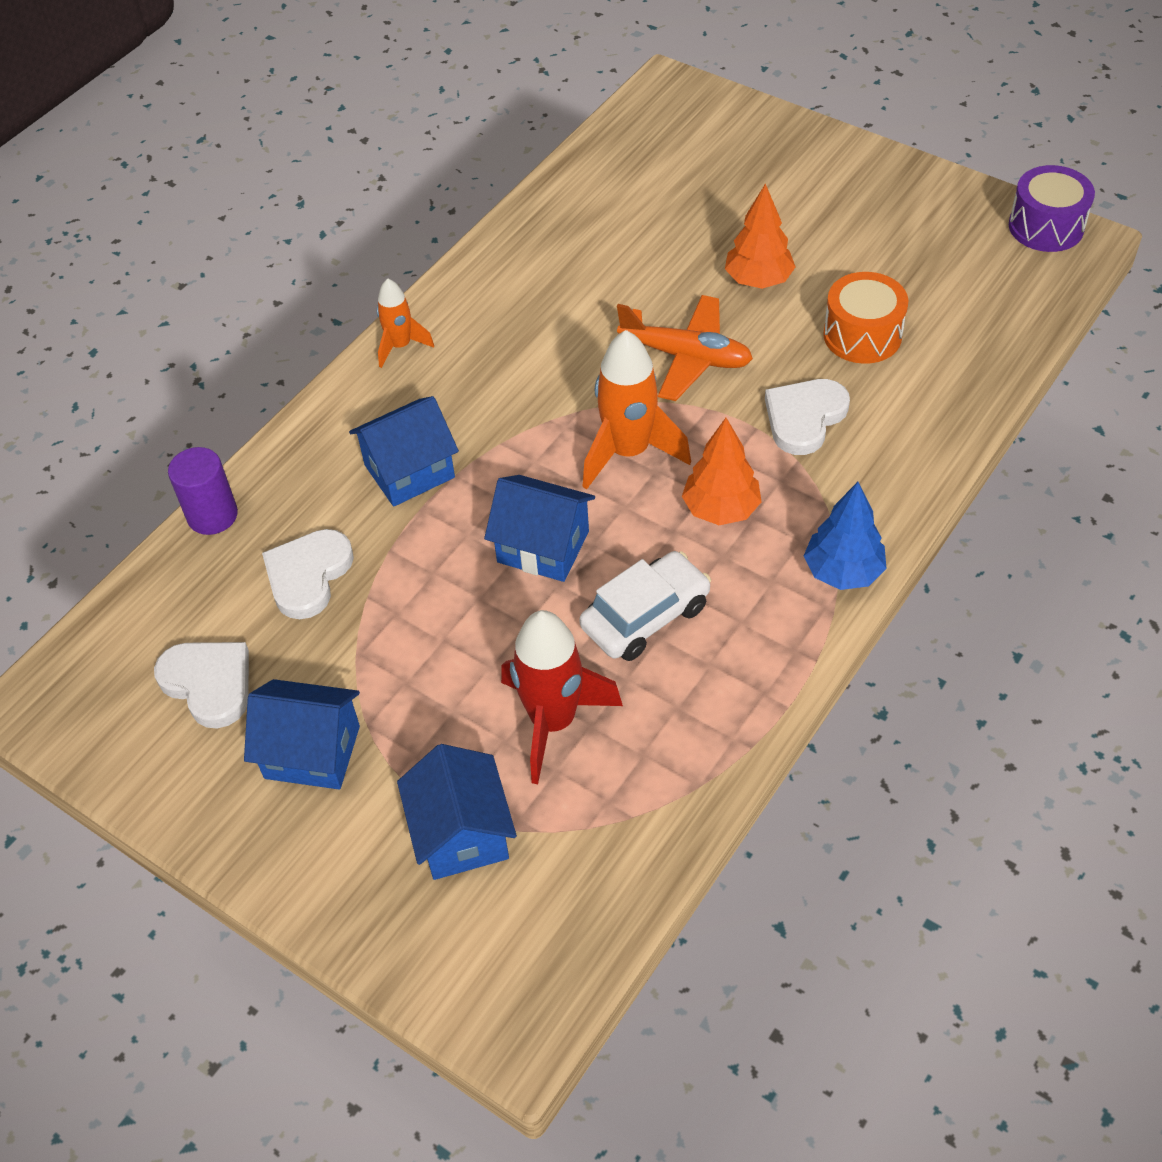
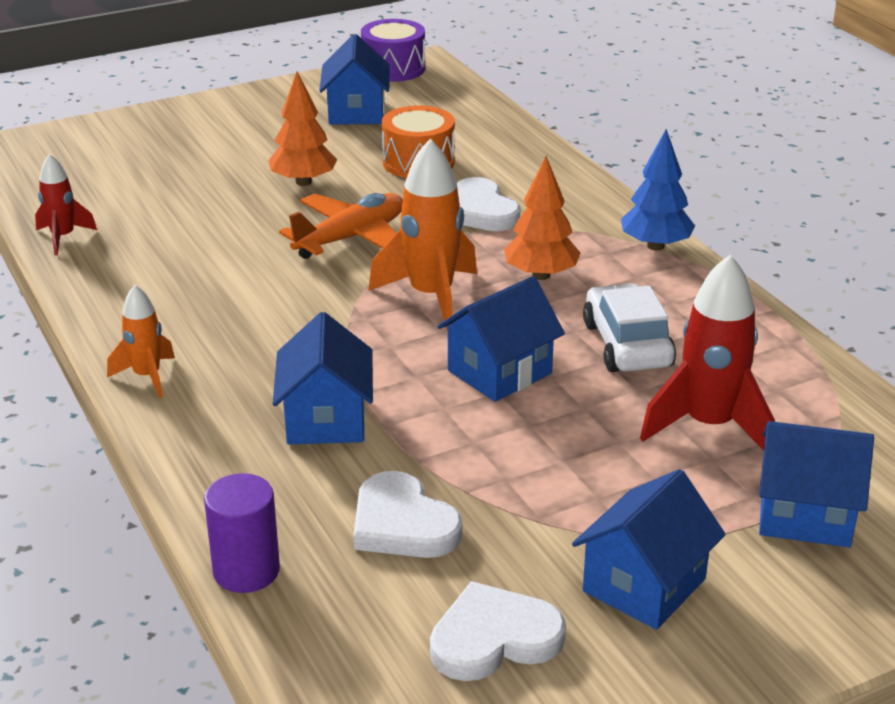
camera: 65 degrees left, 20 degrees down
none -> red rocket [35,154,97,255]
none -> blue house [319,34,390,125]

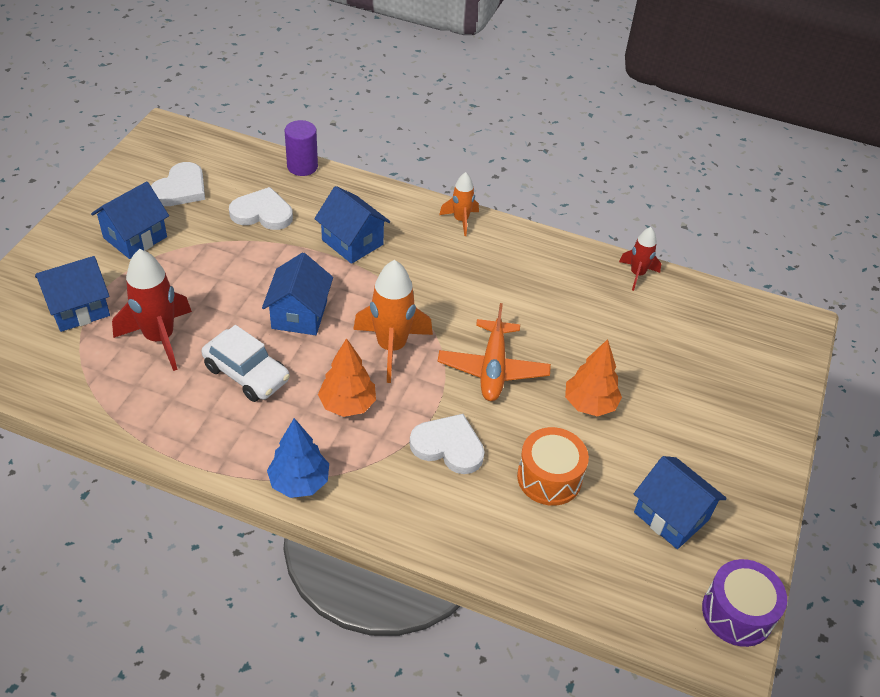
camera: 135 degrees right, 15 degrees up
blue house [572,469,725,629] -> blue house turned 45 degrees clockwise [91,182,169,259]

